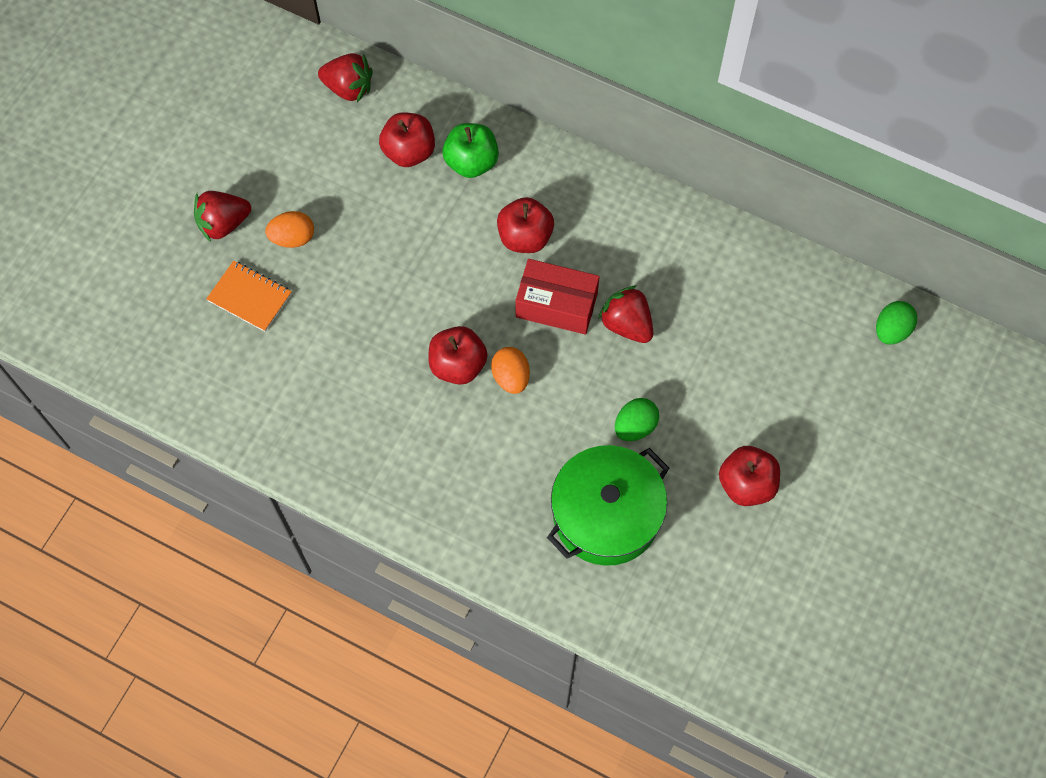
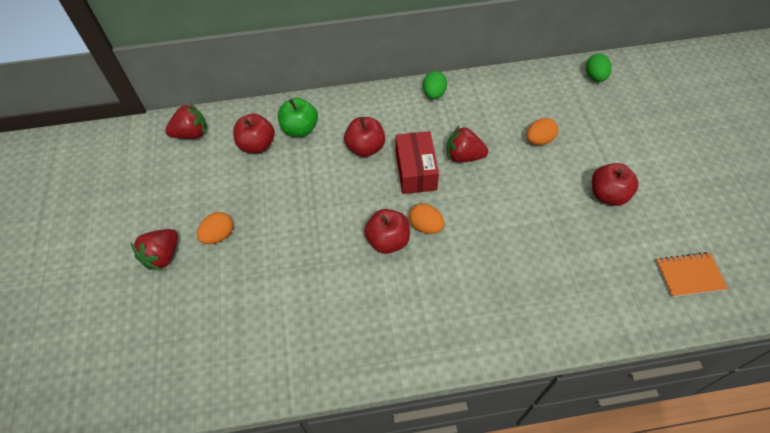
camera: 35 degrees left, 10 degrees down
orange notebook [206,261,292,332] -> orange notebook moved to [655,252,728,297]
red box [515,259,600,335] -> red box turned 75 degrees counterclockwise [396,131,439,194]
green pot [547,445,669,566] -> none
green egg [615,398,659,441] -> green egg moved to [423,71,447,99]
none -> orange egg [526,118,558,145]

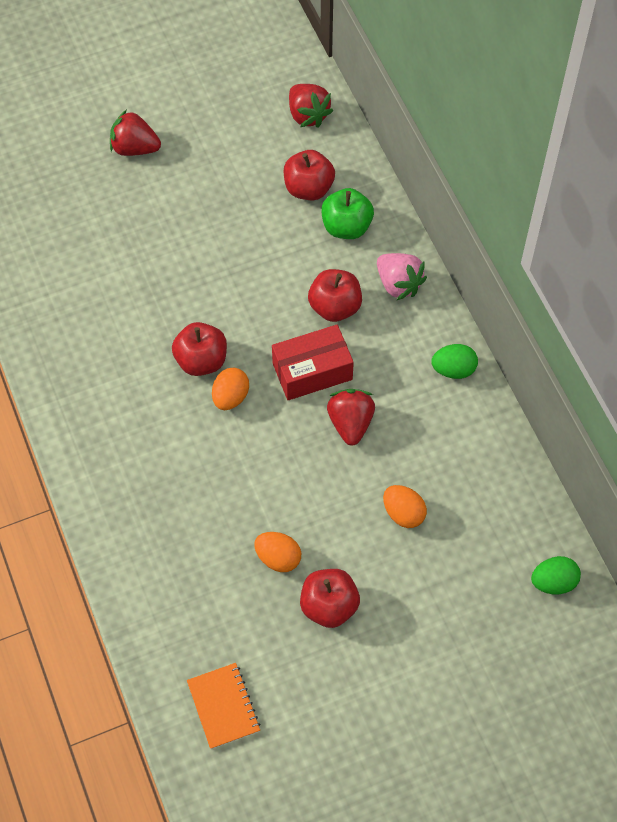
camera: 75 degrees right, 5 degrees up
orange egg [197,212,233,244] -> orange egg moved to [254,532,301,572]
none -> pink strawberry [377,253,427,300]

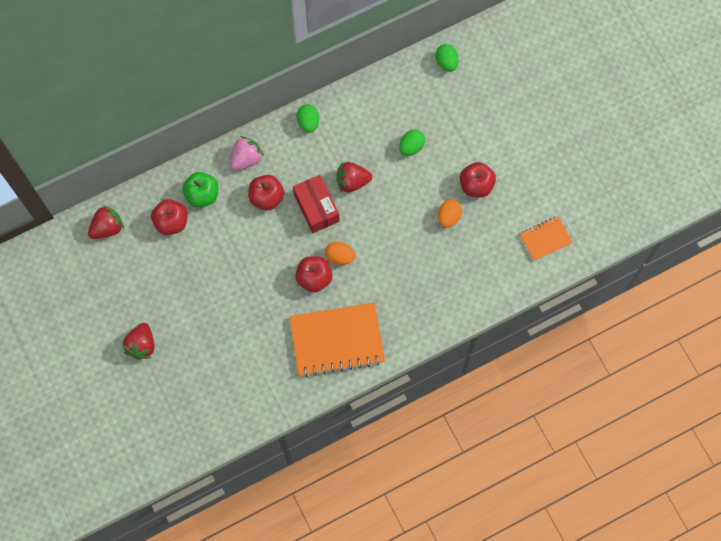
camera: 95 degrees left, 10 degrees up
orange egg [383,485,427,528] -> green egg [399,130,425,156]
none -> orange notebook [289,302,385,377]

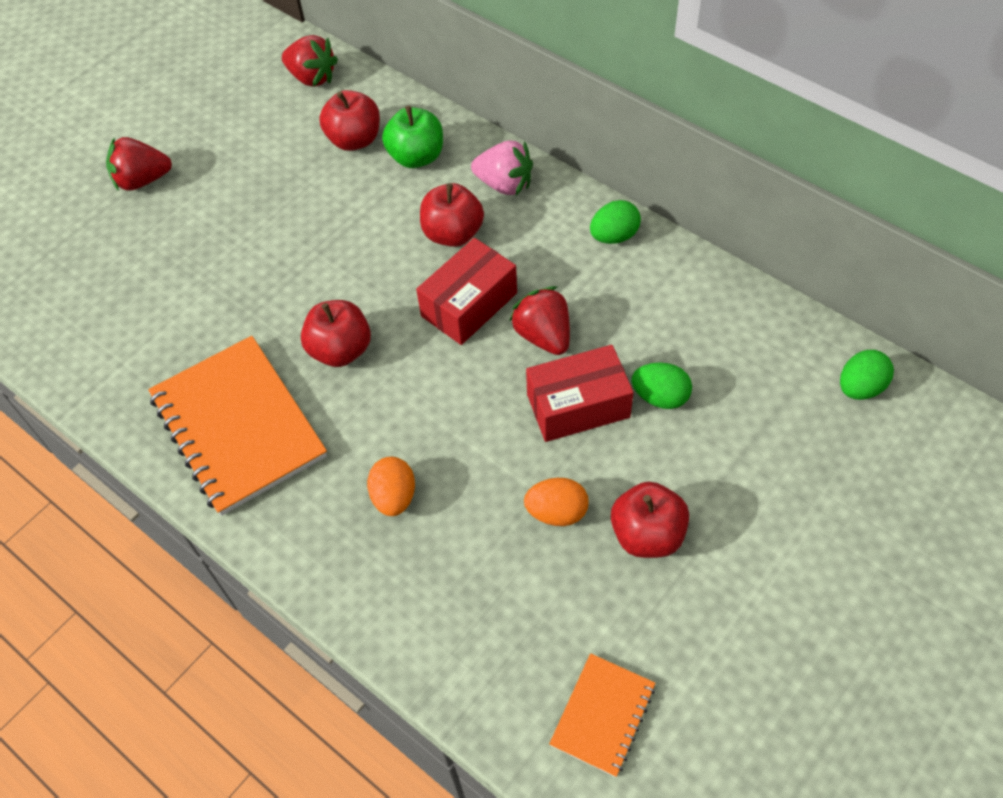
camera: 70 degrees right, 15 degrees down
orange egg [325,241,355,265] -> orange egg moved to [367,457,415,516]
orange notebook [520,216,573,261] -> orange notebook turned 75 degrees clockwise [549,653,656,777]
none -> red box [526,345,634,442]

